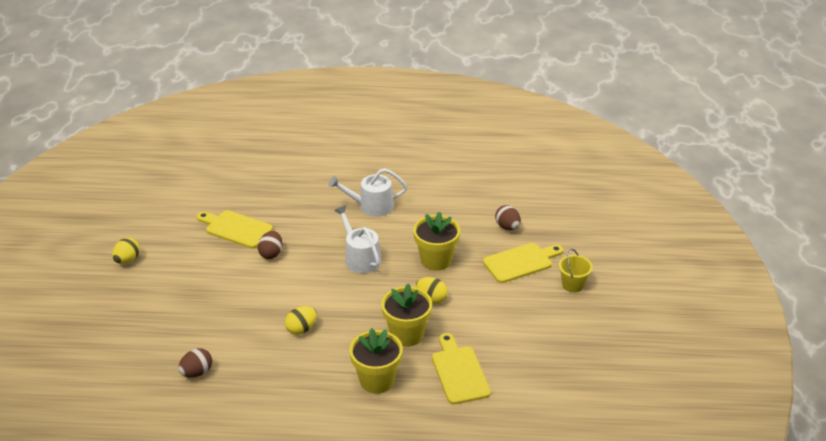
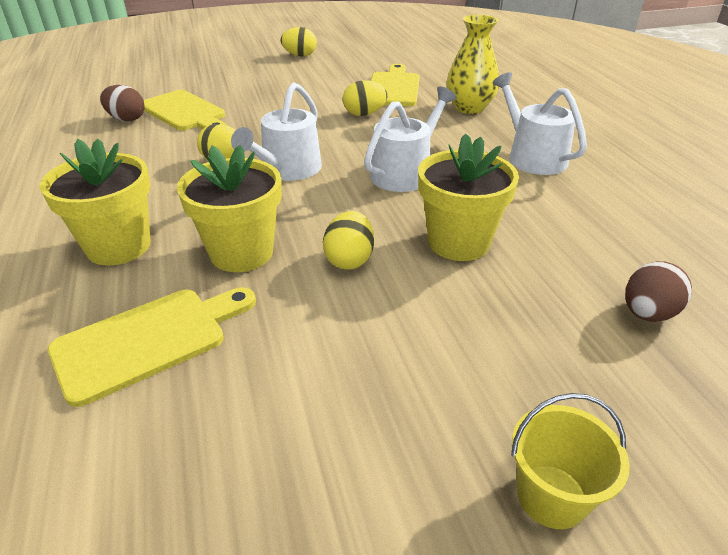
camera: 70 degrees right, 0 degrees up
brown egg [258,231,282,259] -> yellow egg [343,80,387,116]
yellow cutting board [483,243,563,283] -> yellow cutting board moved to [144,90,226,130]
none -> white watering can [231,82,322,181]
none -> yellow vase [446,15,499,114]

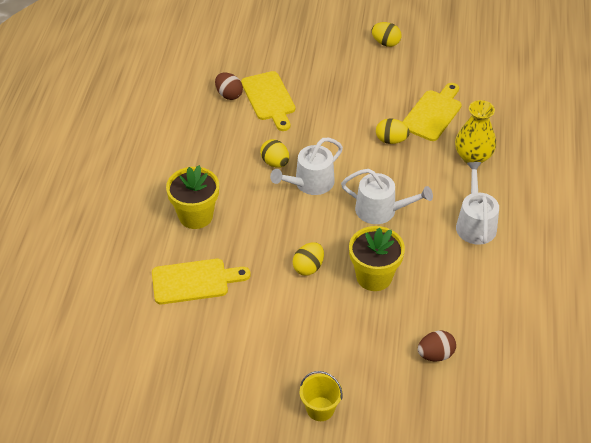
camera: 25 degrees right, 10 degrees up
yellow flower pot [177,145,282,272] -> none
white watering can [364,87,457,192] -> white watering can turned 45 degrees clockwise [341,169,433,224]

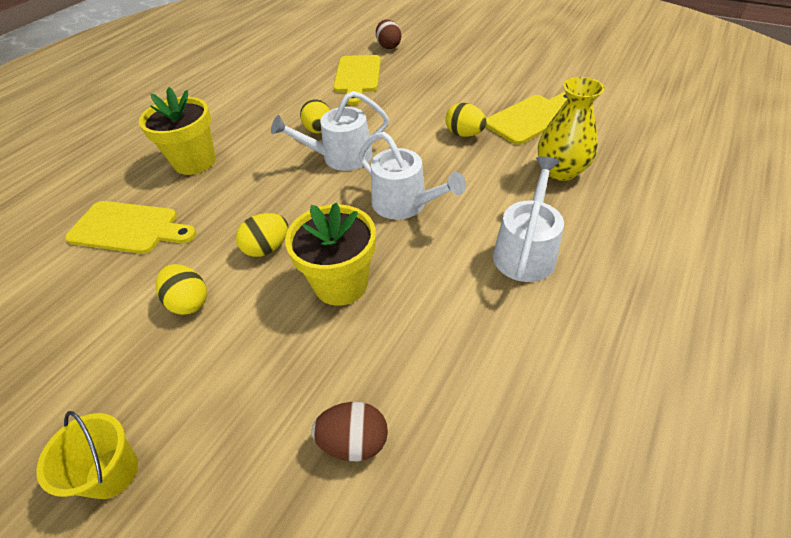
camera: 25 degrees right, 0 degrees up
brown egg [215,72,243,100] -> brown egg moved to [376,19,401,49]
yellow egg [372,22,401,47] -> yellow egg moved to [155,264,207,315]

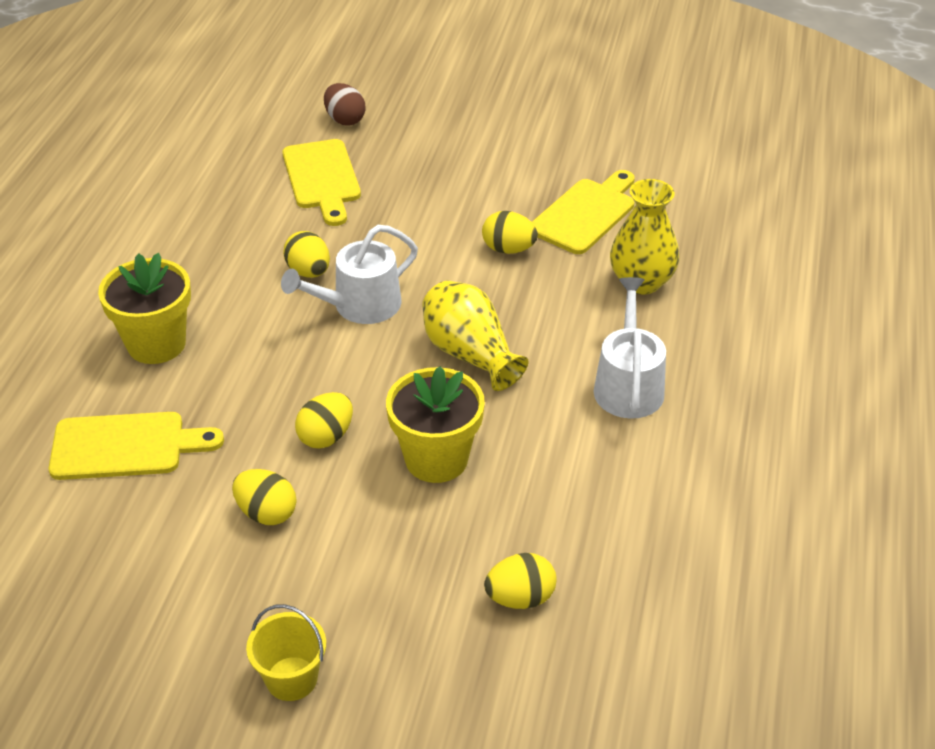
camera: 20 degrees left, 5 degrees down
brown egg [312,402,388,461] -> yellow egg [484,553,557,609]
white watering can [359,132,466,220] -> yellow vase [422,280,529,391]

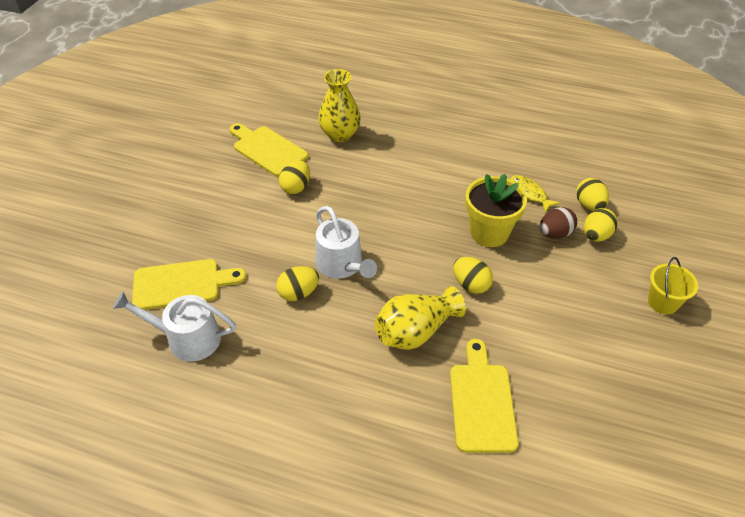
camera: 85 degrees left, 5 degrees up
yellow flower pot [98,253,191,364] -> none
yellow egg [232,469,296,525] -> yellow egg moved to [584,208,618,242]
brown egg [324,83,366,126] -> brown egg moved to [540,207,577,239]
yellow vase [422,280,529,391] -> yellow vase moved to [375,286,466,350]
white watering can [594,277,666,419] -> white watering can moved to [113,292,236,361]
none -> yellow fish [510,175,560,213]

